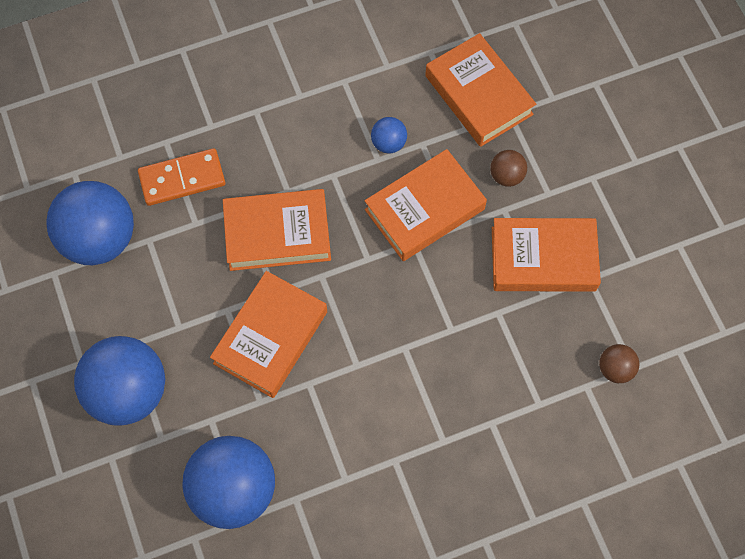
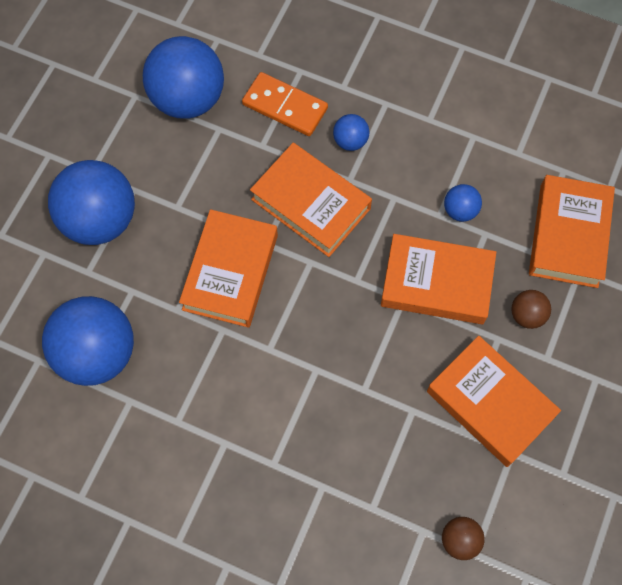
camera: 45 degrees right, 0 degrees up
orange book [210,271,327,398] -> orange book turned 60 degrees counterclockwise [179,209,278,328]
none -> blue ball [333,114,369,151]

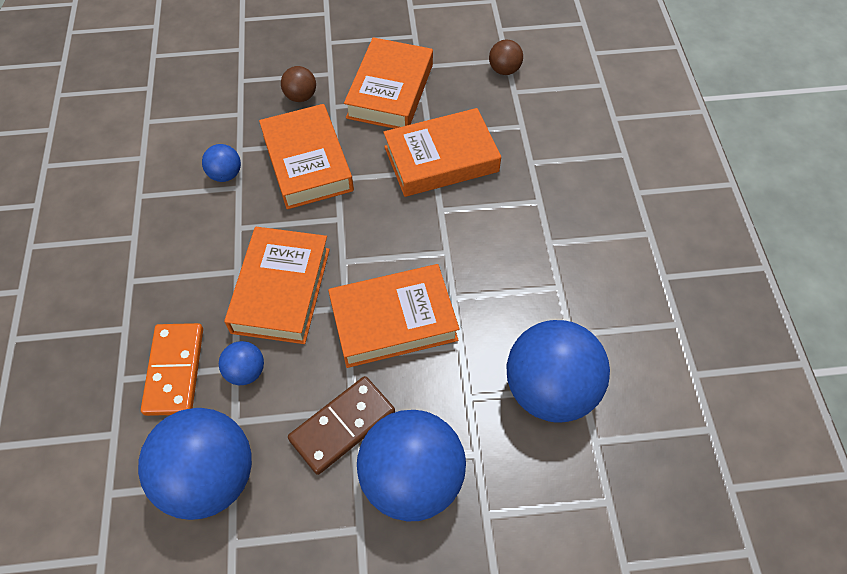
camera: 120 degrees left, 10 degrees down
blue ball [333,114,369,151] -> blue ball moved to [219,341,264,385]
orange book [529,175,615,288] -> orange book moved to [383,108,501,197]
none -> brown domino [288,376,395,475]

